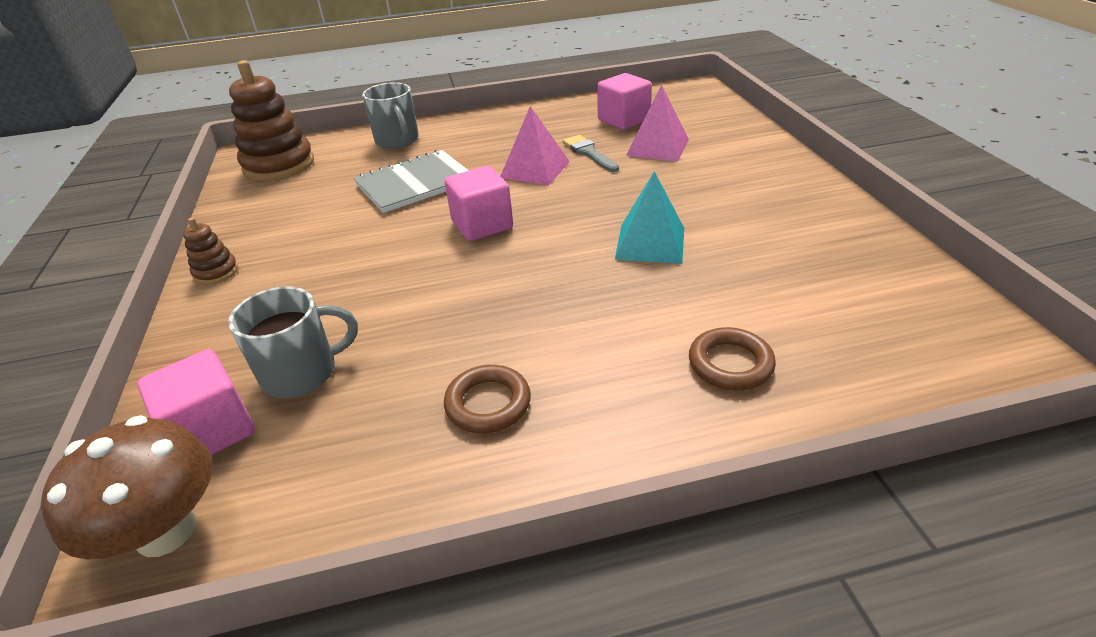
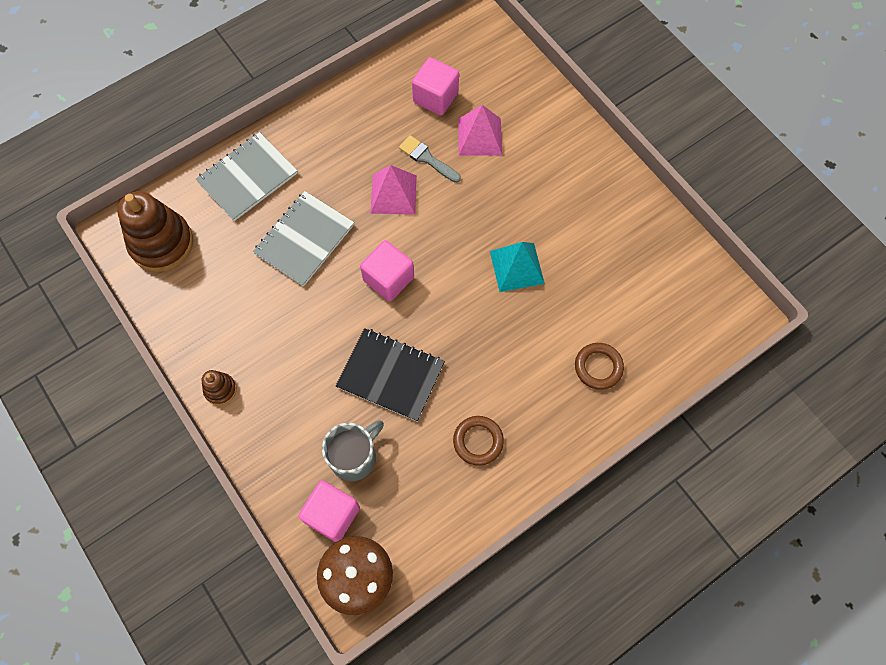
camera: 25 degrees left, 30 degrees up
grey mug [362,82,419,149] -> grey notebook [195,132,297,221]
none -> black notebook [336,328,445,421]

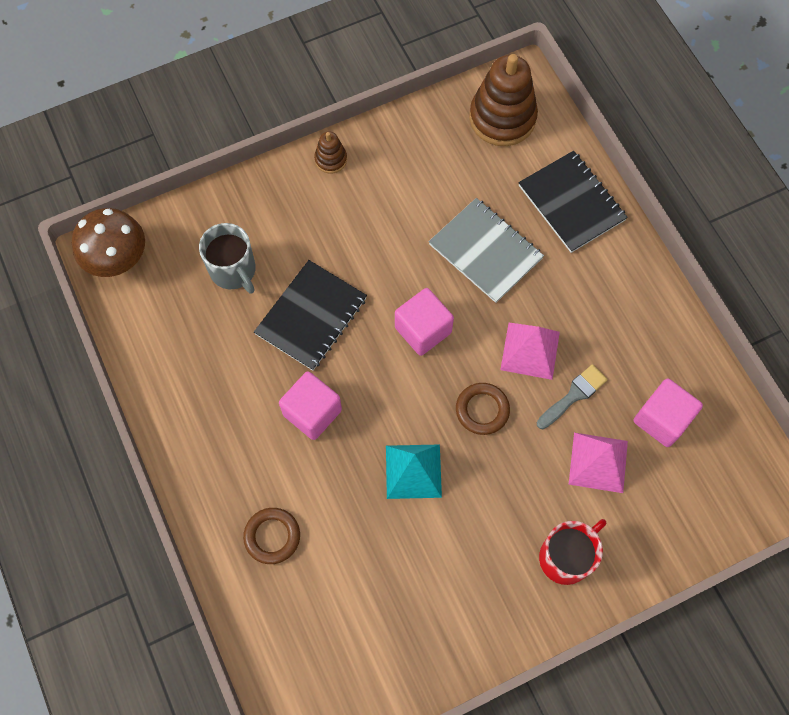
camera: 100 degrees right, 0 degrees up
grey notebook [195,132,297,221] -> black notebook [518,151,628,253]
pink cube [298,480,360,542] -> pink cube moved to [279,371,342,440]
brown ring [453,416,504,466] -> brown ring moved to [456,383,510,435]
none -> red mug [539,519,606,585]

